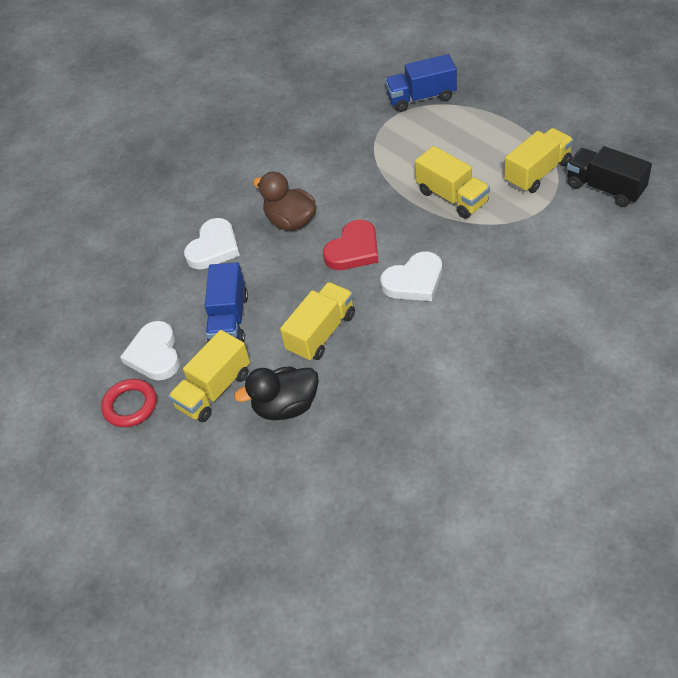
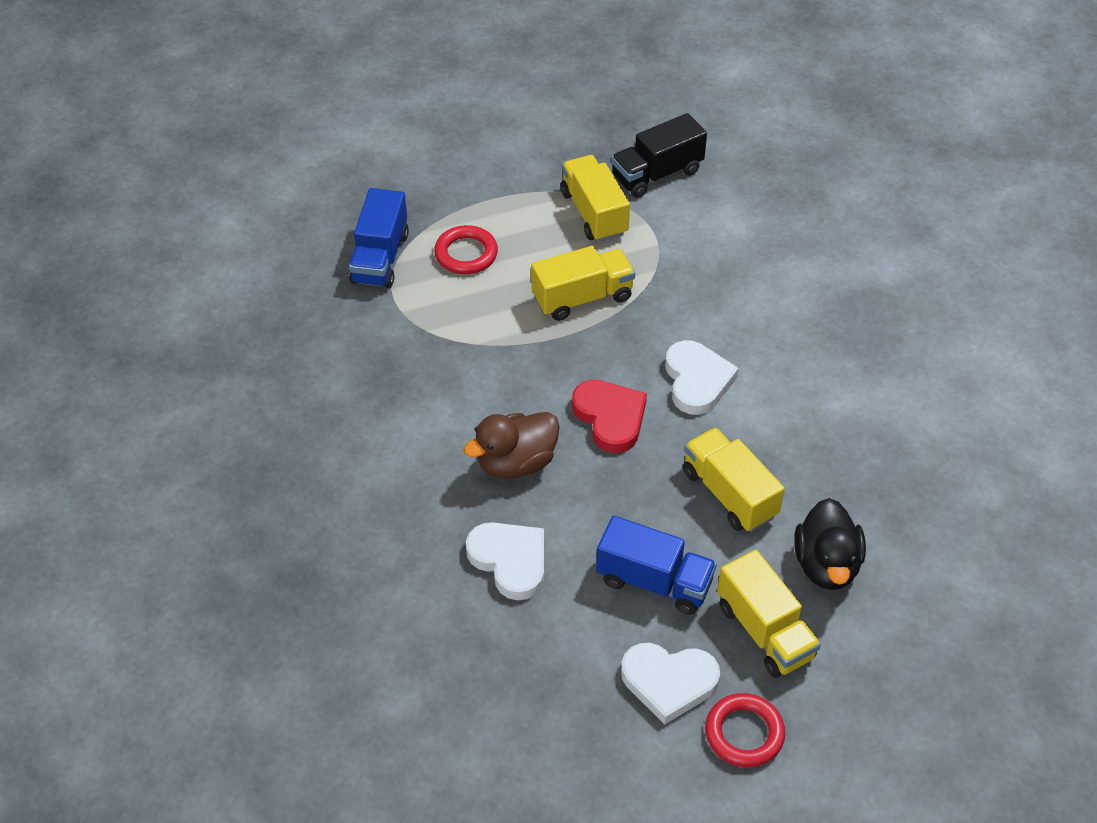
camera: 75 degrees left, 0 degrees up
none -> red ring [434,225,498,274]

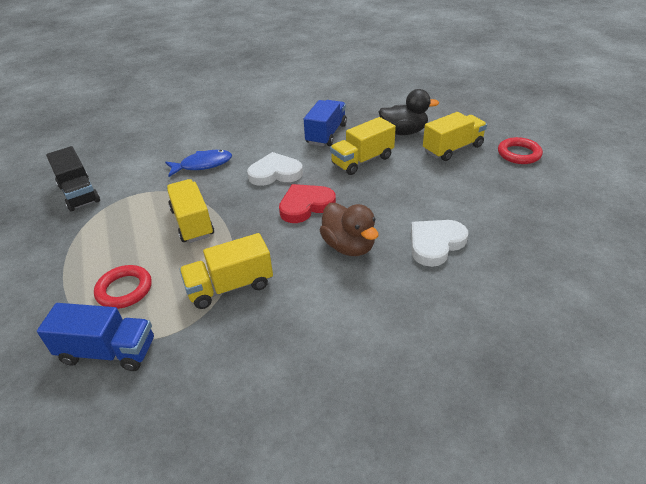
camera: 90 degrees left, 10 degrees down
yellow truck [561,155,630,242] -> yellow truck moved to [179,233,273,309]
blue truck [596,516,717,615] -> blue truck moved to [304,100,347,146]
white heart [621,643,720,725] -> none
none -> blue fish [165,150,232,177]

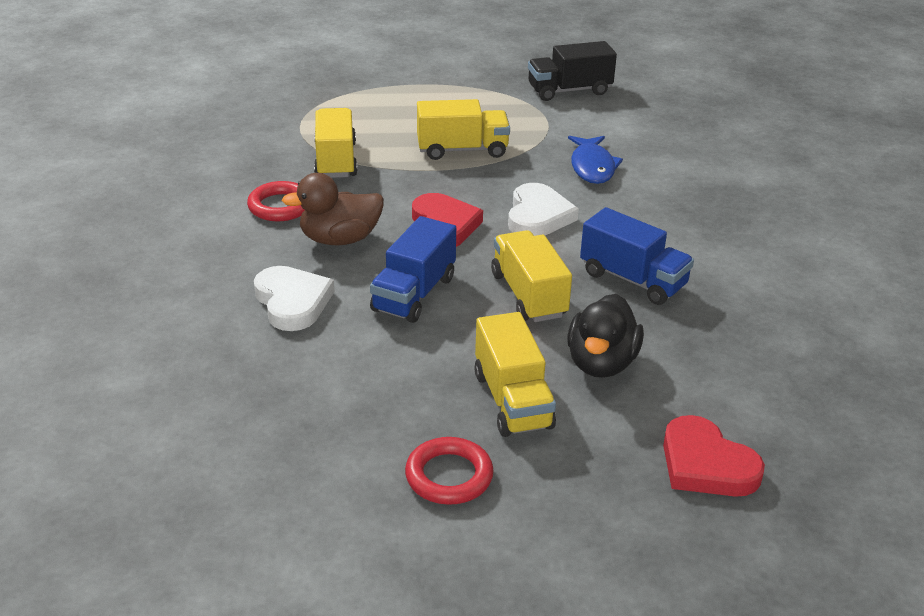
camera: 105 degrees right, 5 degrees down
blue truck [37,303,154,371] -> blue truck moved to [370,216,456,323]
red ring [94,265,152,309] -> red ring moved to [247,181,304,221]
none -> red heart [663,415,765,497]

